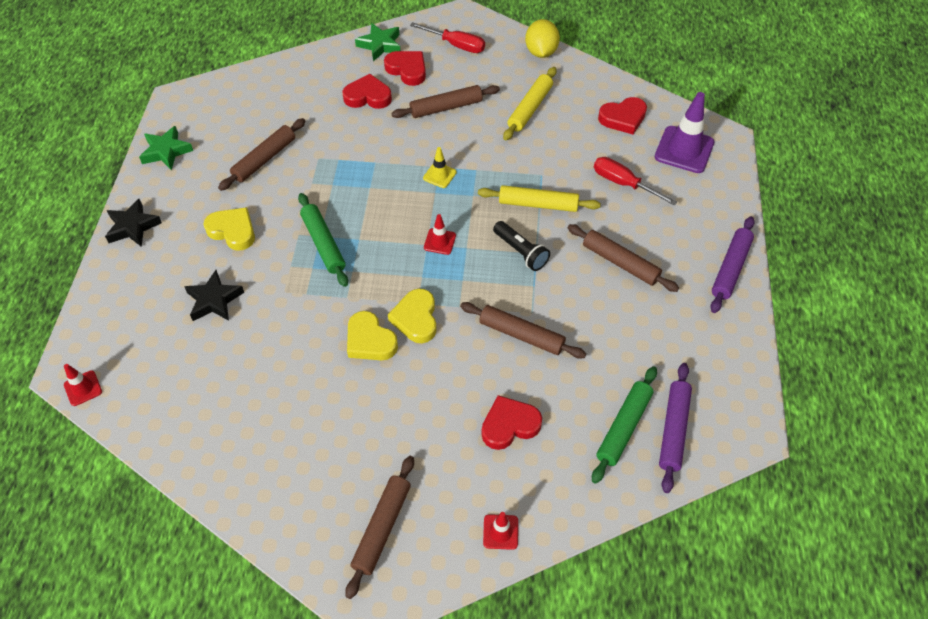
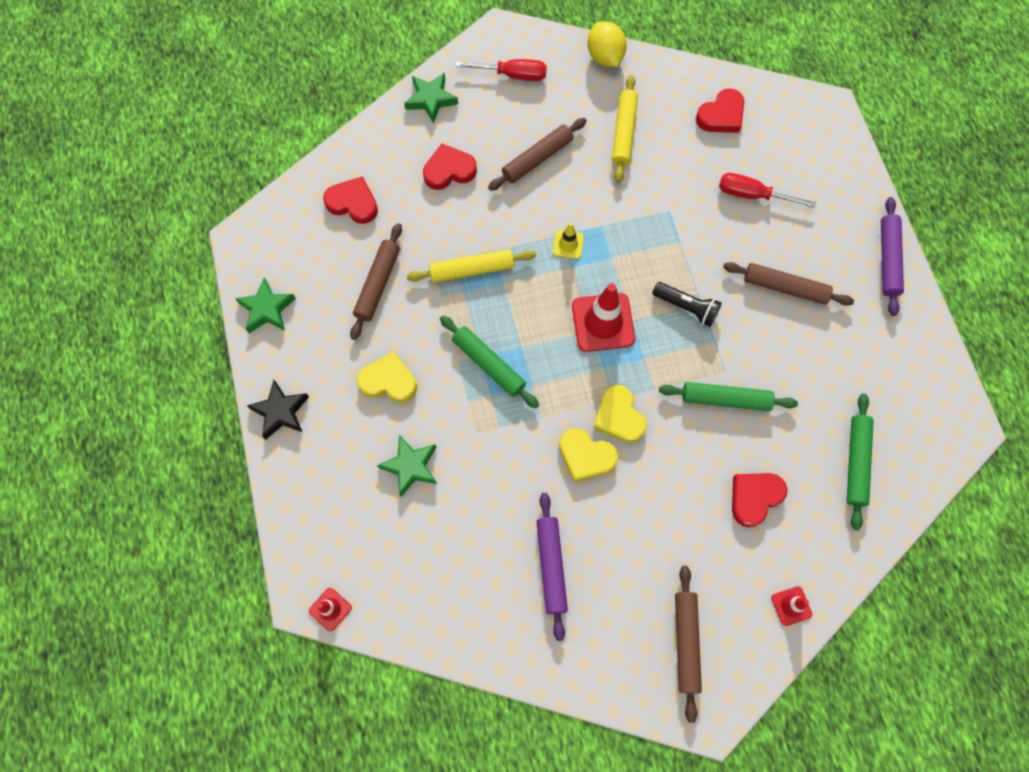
camera: 20 degrees left, 15 degrees up
black star [184,270,244,321] -> green star [377,435,437,497]
red heart [384,51,426,86] -> red heart moved to [323,176,378,224]
red traffic cone [424,214,456,255] -> red traffic cone [572,283,635,352], size x1.94
brown rolling pin [460,302,586,359] -> green rolling pin [659,382,798,411]
yellow rolling pin [478,185,601,212] -> yellow rolling pin moved to [407,249,536,283]
purple traffic cone [655,92,714,173] -> none
purple rolling pin [659,363,692,493] -> purple rolling pin moved to [536,493,568,641]

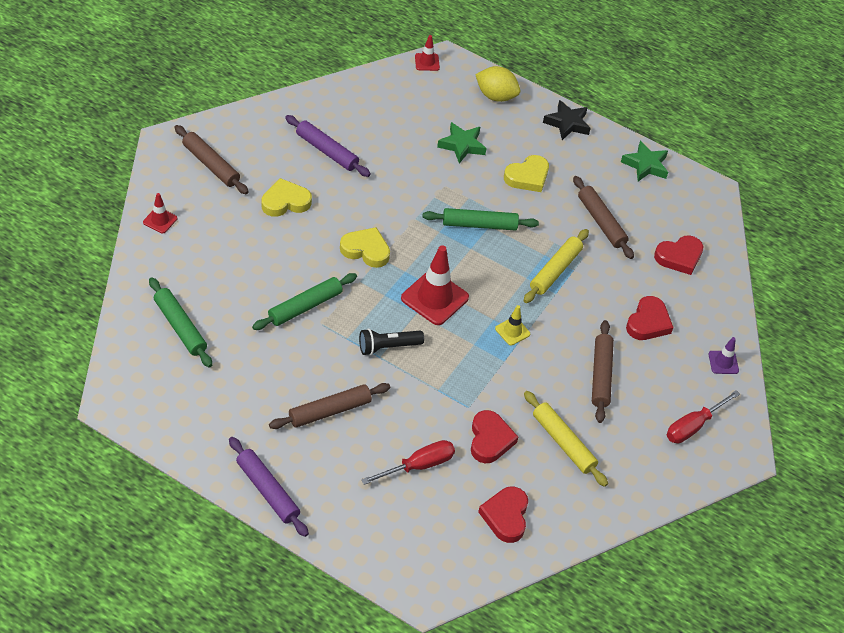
camera: 130 degrees right, 20 degrees down
green star [404,73,458,123] -> purple traffic cone [709,337,739,374]
yellow heart [559,428,618,482] -> yellow heart moved to [262,178,312,217]
yellow lemon [587,21,627,67] -> yellow lemon moved to [475,66,520,102]
red heart [732,473,788,527] -> red heart moved to [471,410,518,463]

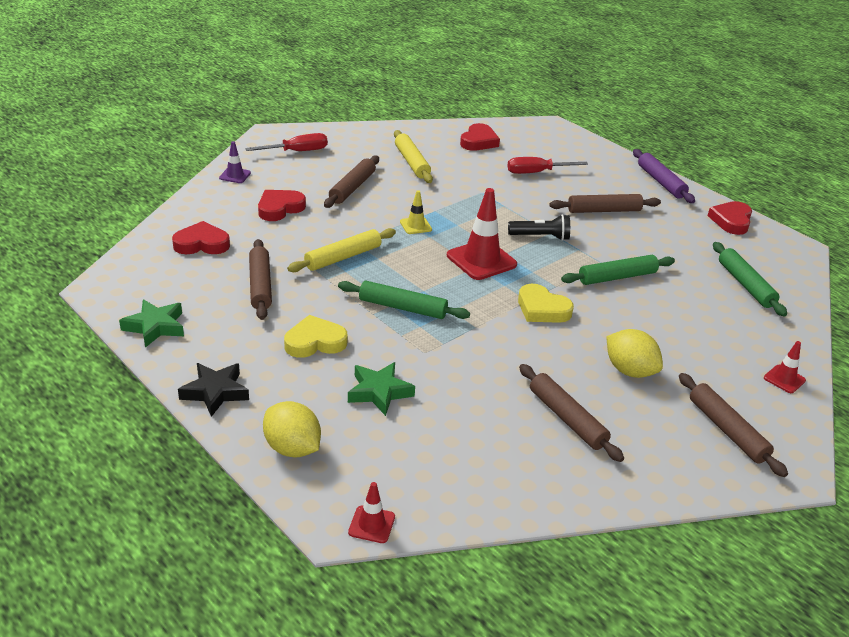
camera: 160 degrees left, 15 degrees down
yellow heart [262,178,312,217] -> yellow lemon [606,329,663,378]
purple rolling pin [285,115,371,177] -> brown rolling pin [519,364,624,462]
red heart [471,410,518,463] -> red heart moved to [708,201,752,235]

